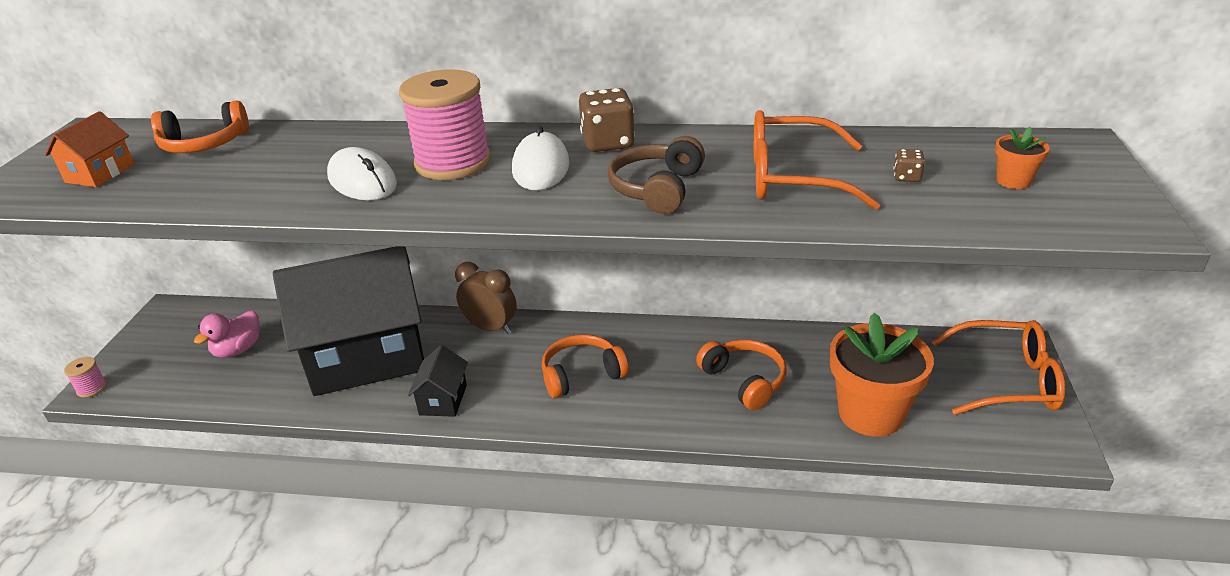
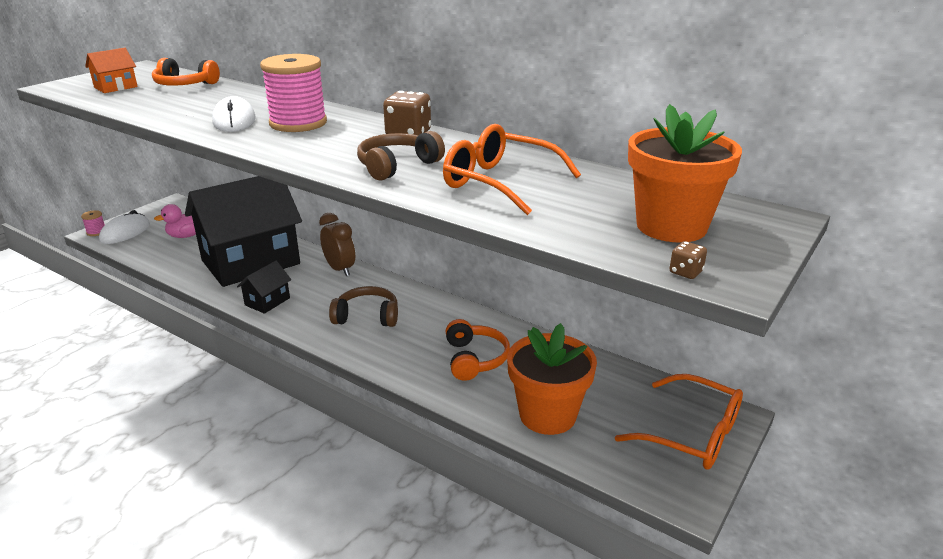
camera: 25 degrees right, 5 degrees down
black house [273,246,424,396] -> black house turned 45 degrees counterclockwise [185,176,302,287]
white mouse [512,126,569,190] -> white mouse moved to [99,210,150,244]
orange headphones [542,334,629,398] -> brown headphones [329,286,398,327]
brown dice [894,149,925,182] -> brown dice moved to [669,241,707,279]
orange flower pot [995,127,1050,189] -> orange flower pot [628,104,742,243], size x2.30

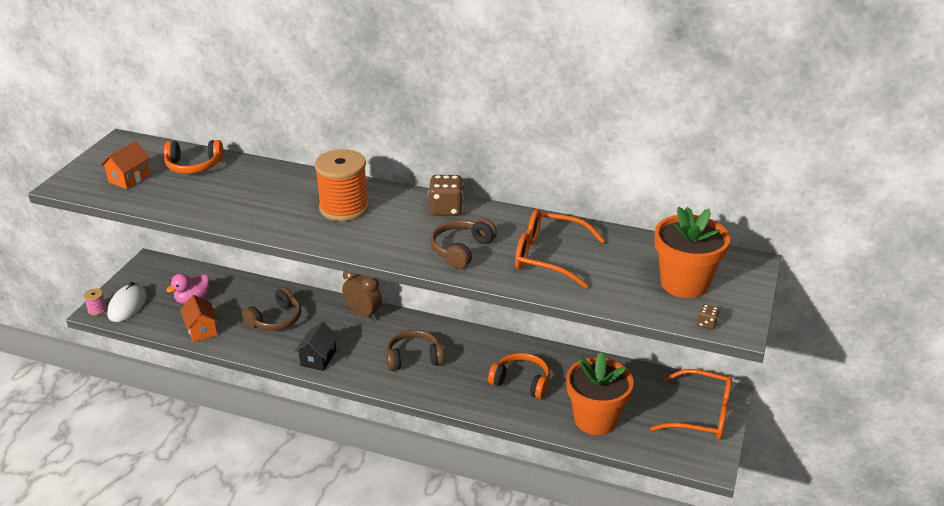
camera: 15 degrees left, 5 degrees up
black house [185,176,302,287] -> brown headphones [242,287,301,331]
white mouse [212,96,256,132] -> none
pink spool [260,54,327,132] -> orange spool [315,149,369,221]
orange headphones [445,319,510,381] -> orange headphones turned 45 degrees counterclockwise [488,353,550,399]
none -> orange house [180,295,218,342]

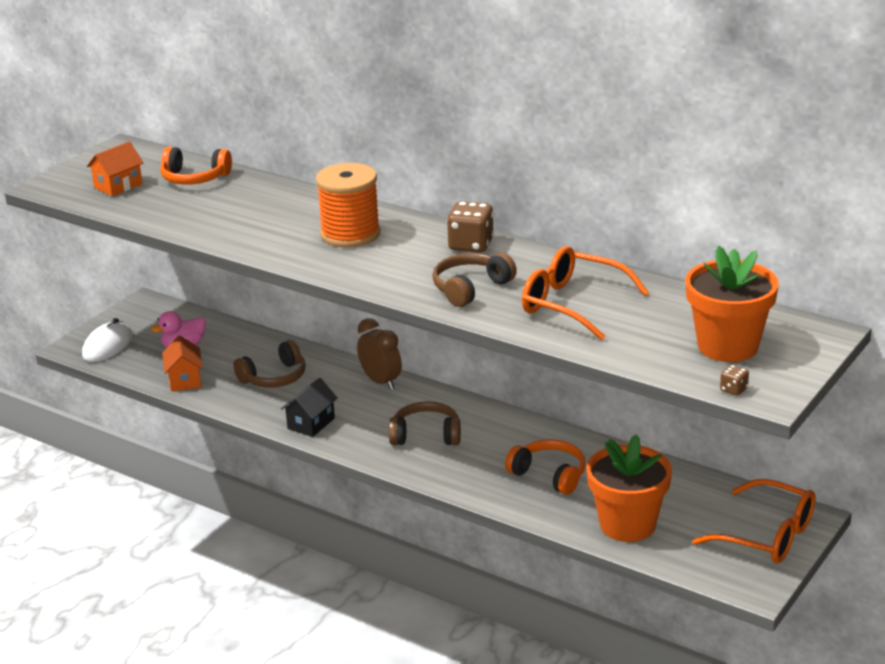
camera: 15 degrees right, 5 degrees down
pink spool [84,289,107,315] -> none

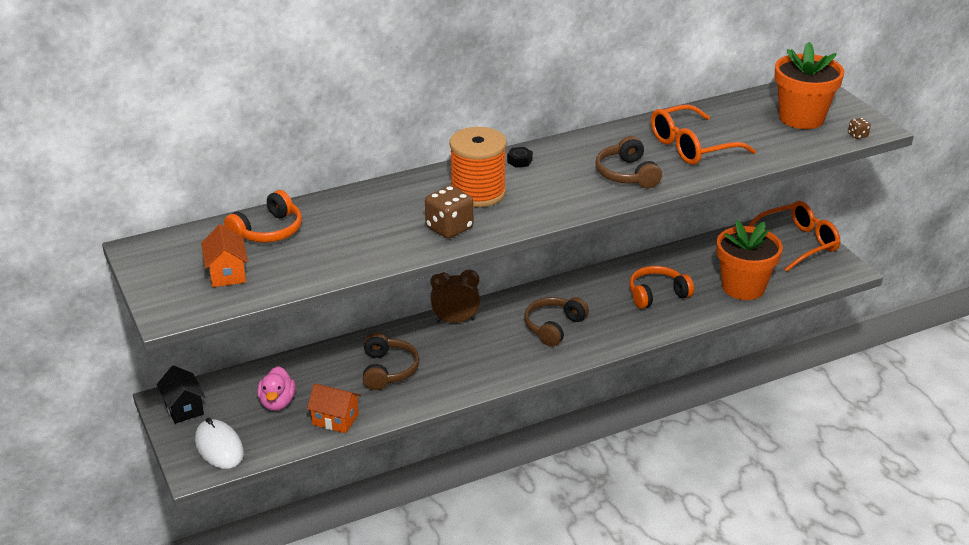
camera: 60 degrees left, 5 degrees up
black house [281,378,338,437] -> black house moved to [157,365,205,424]
brown dice [447,201,494,253] -> brown dice moved to [425,185,474,239]
none -> black nut [507,147,533,168]

